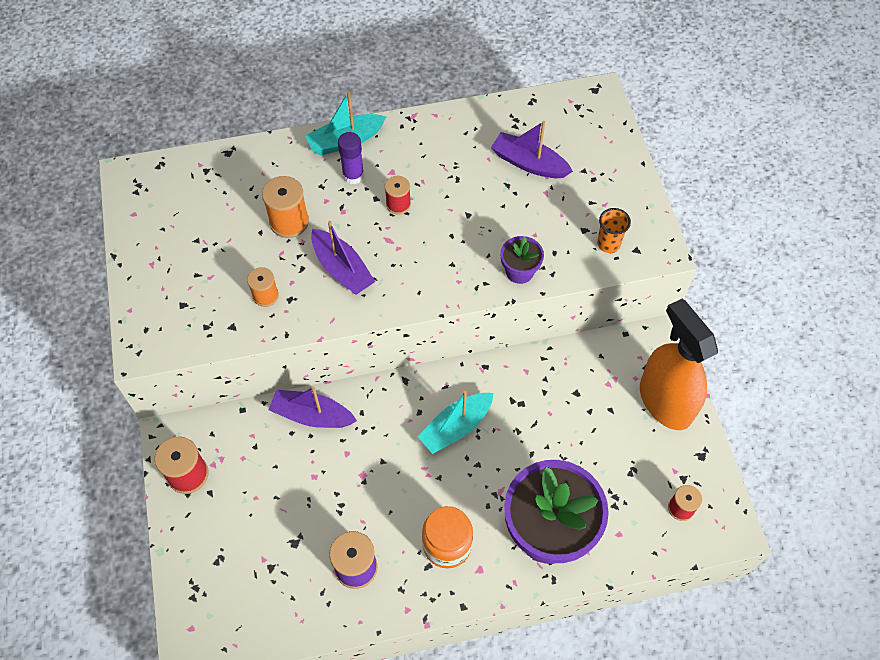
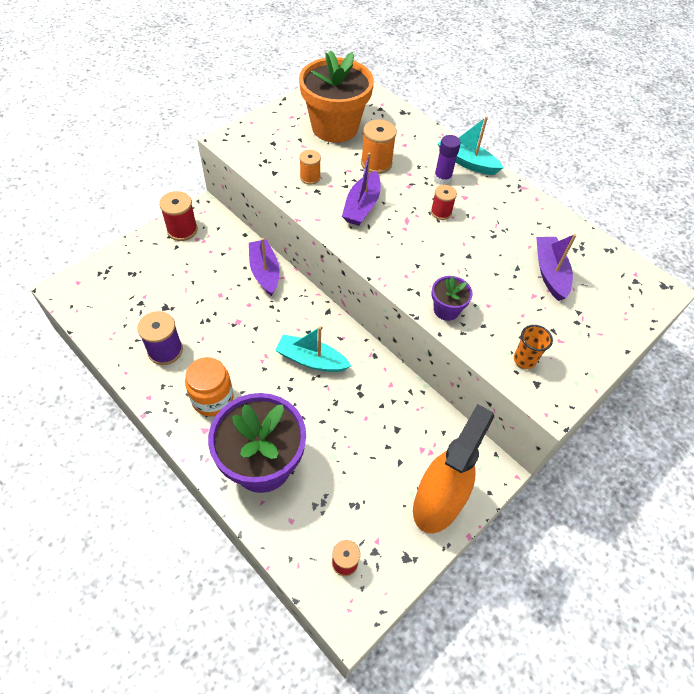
camera: 55 degrees right, 5 degrees down
none -> orange flower pot [299,50,374,143]

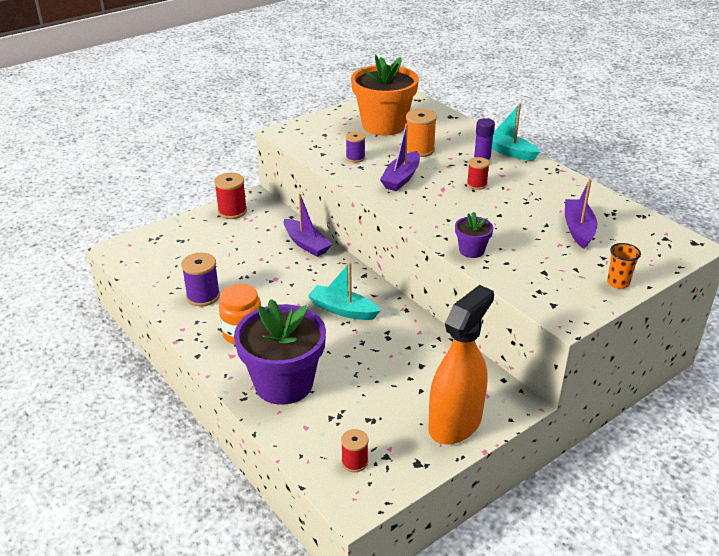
camera: 10 degrees right, 20 degrees down
purple boat [249,238,279,296] -> purple boat turned 150 degrees clockwise [284,194,332,257]
orange spool [299,150,321,185] -> purple spool [346,132,365,163]
orange cup [514,325,553,369] -> orange cup moved to [607,243,641,289]

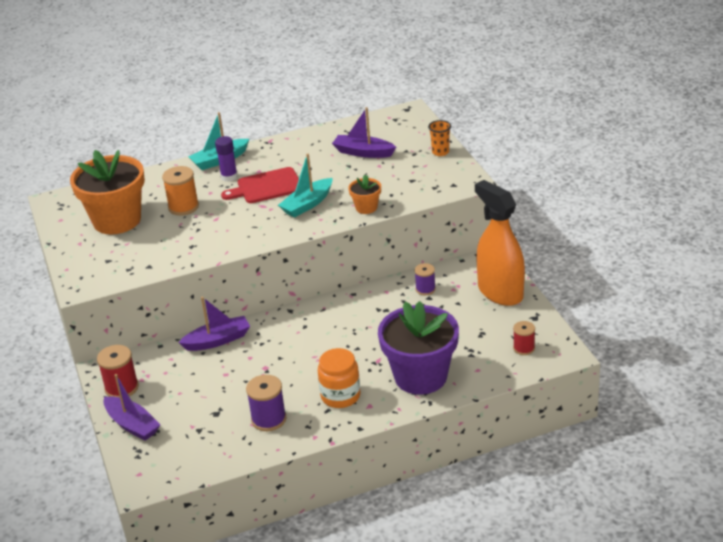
camera: 70 degrees left, 0 degrees up
turquoise boat [308,262,381,320] -> turquoise boat moved to [278,154,333,218]
purple spool [346,132,365,163] -> purple spool moved to [415,263,436,295]
purple boat [380,124,420,191] -> purple boat moved to [104,374,160,441]
purple flower pot [455,212,494,258] -> orange flower pot [348,175,381,214]
red spool [467,157,490,190] -> red cutting board [221,167,299,203]

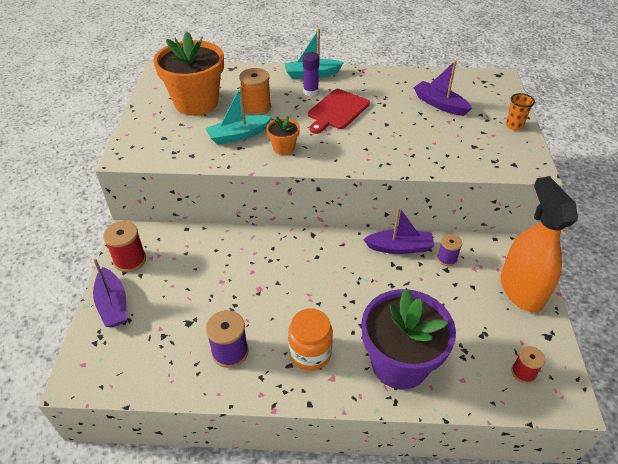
camera: 20 degrees right, 10 degrees up
purple boat [178,297,250,351] -> purple boat moved to [363,207,435,254]
red cutting board [221,167,299,203] -> red cutting board turned 60 degrees counterclockwise [308,89,370,134]
turquoise boat [278,154,333,218] -> turquoise boat moved to [205,86,272,145]
orange flower pot [348,175,381,214] -> orange flower pot moved to [266,116,300,155]

